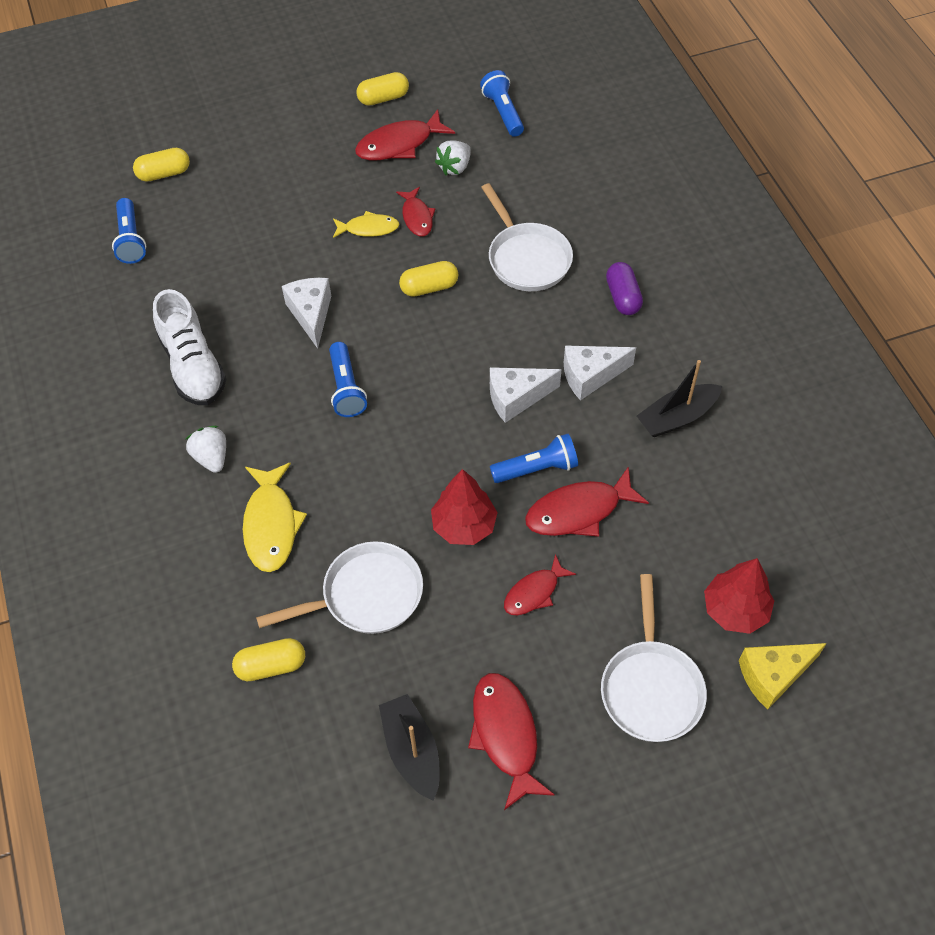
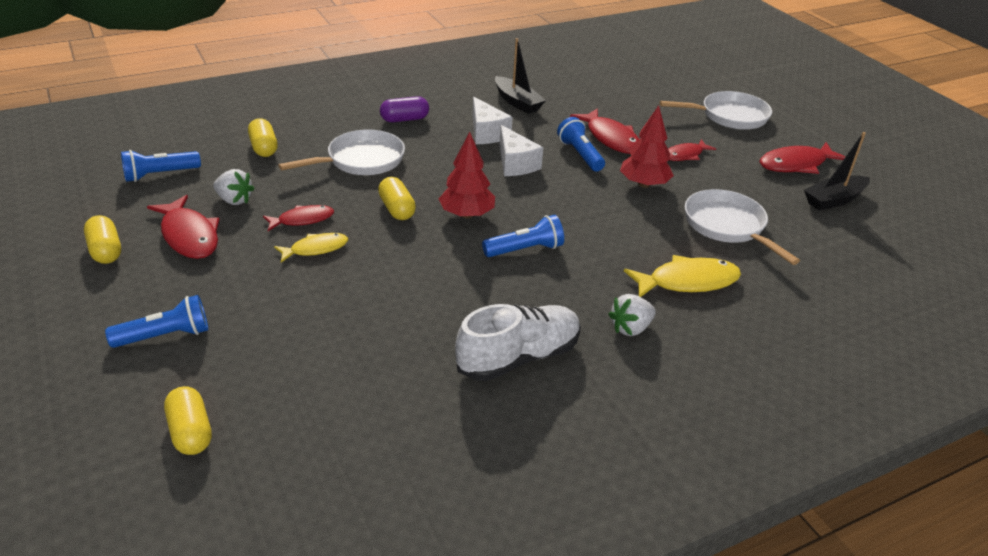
camera: 100 degrees left, 20 degrees down
blue flashlight [112,198,146,264] -> blue flashlight moved to [105,295,208,348]
yellow capsule [232,638,305,681] -> yellow capsule moved to [248,118,278,157]
white cheese [282,278,331,349] -> none
yellow fish [333,211,399,238] -> yellow fish turned 75 degrees clockwise [274,233,348,263]
red fish [504,554,576,615] -> red fish turned 105 degrees clockwise [668,139,716,161]
red tree [704,558,774,634] -> red tree moved to [439,132,495,218]
yellow cheese [739,643,827,710] -> none

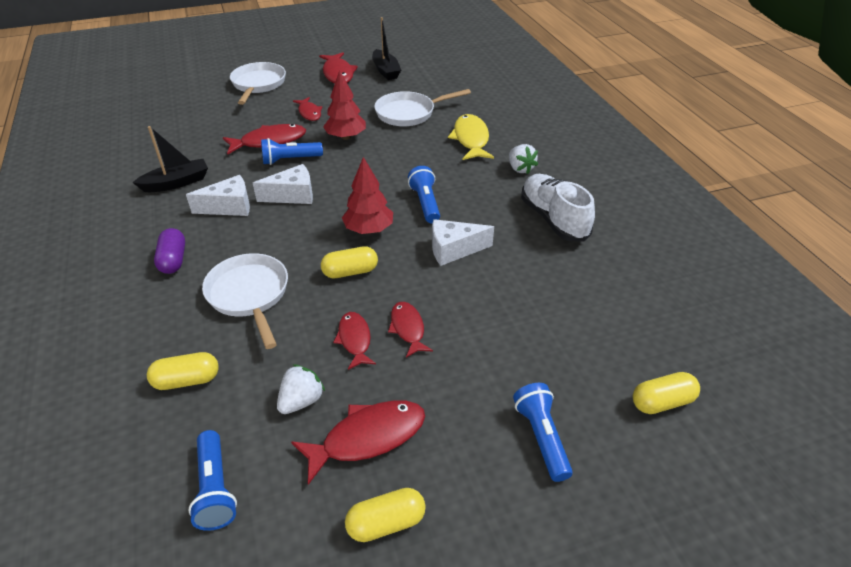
camera: 80 degrees left, 5 degrees up
yellow fish [274,233,348,263] -> red fish [388,302,433,358]
none -> white cheese [432,219,494,266]

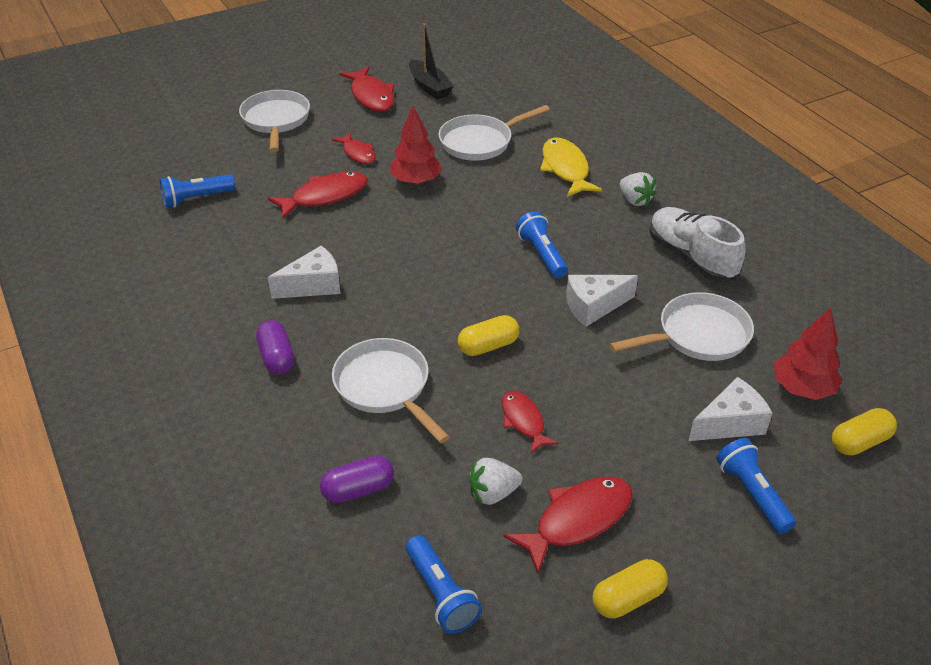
camera: 10 degrees left, 0 degrees up
black boat [132,126,208,192] -> none
yellow capsule [147,352,219,390] -> purple capsule [320,456,394,504]
white cheese [253,164,313,204] -> white cheese moved to [689,377,772,441]
blue flashlight [261,138,323,165] -> blue flashlight moved to [160,175,235,208]
white strawberry [277,364,325,414] -> white strawberry turned 135 degrees counterclockwise [469,458,522,505]
red tree [342,157,393,234] -> red tree moved to [774,308,842,400]
red fish [388,302,433,358] -> none
none -> white pan [609,292,754,361]

